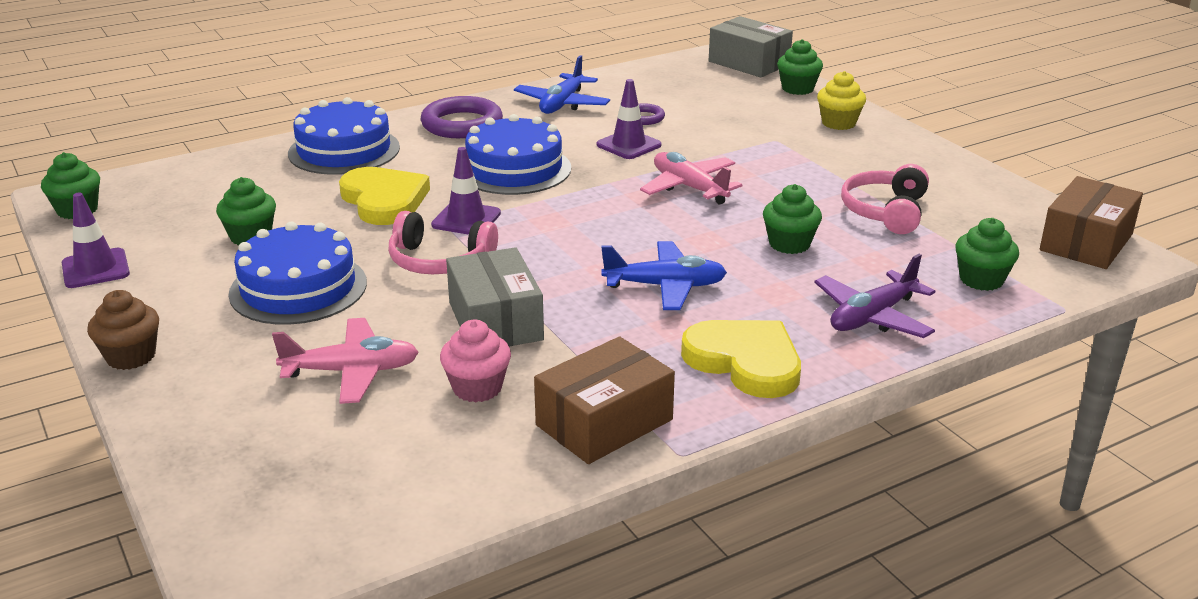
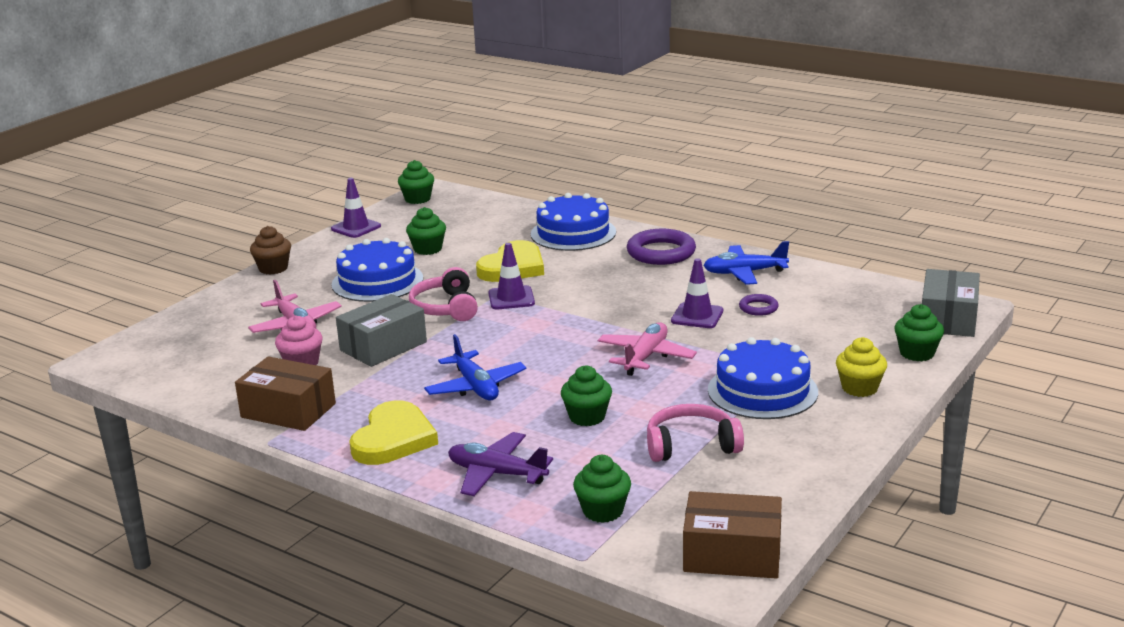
camera: 65 degrees right, 5 degrees down
blue cake [465,114,571,195] -> blue cake moved to [708,337,818,419]

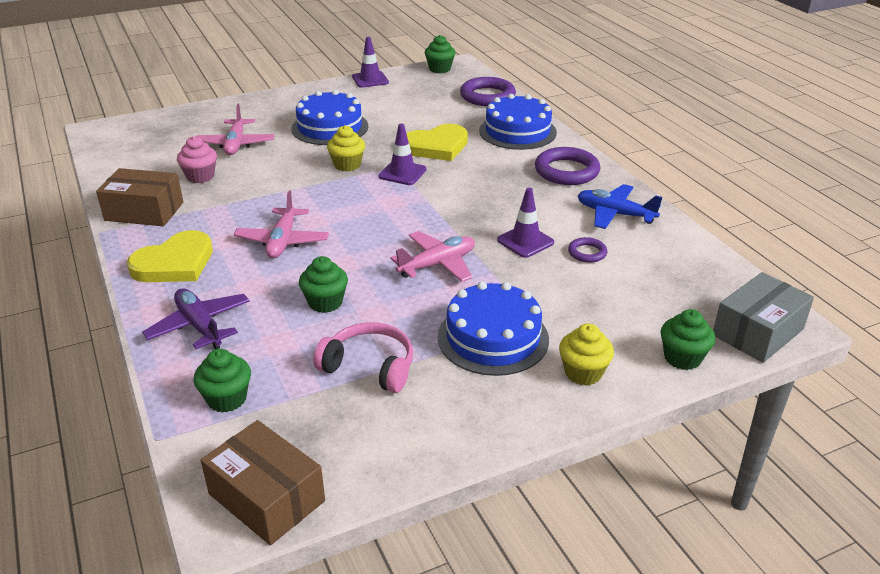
camera: 30 degrees right, 10 degrees up
brown box [235,356,336,431] -> brown box turned 45 degrees counterclockwise [96,168,183,226]
brown cupcake [250,226,291,275] -> none
grey box [336,294,427,367] -> none
green cupcake [406,207,446,255] -> none
pink headphones [409,267,478,321] -> yellow cupcake [327,125,365,172]
blue plane [424,334,527,401] -> pink plane [234,190,329,258]
none -> purple ring [460,77,516,106]

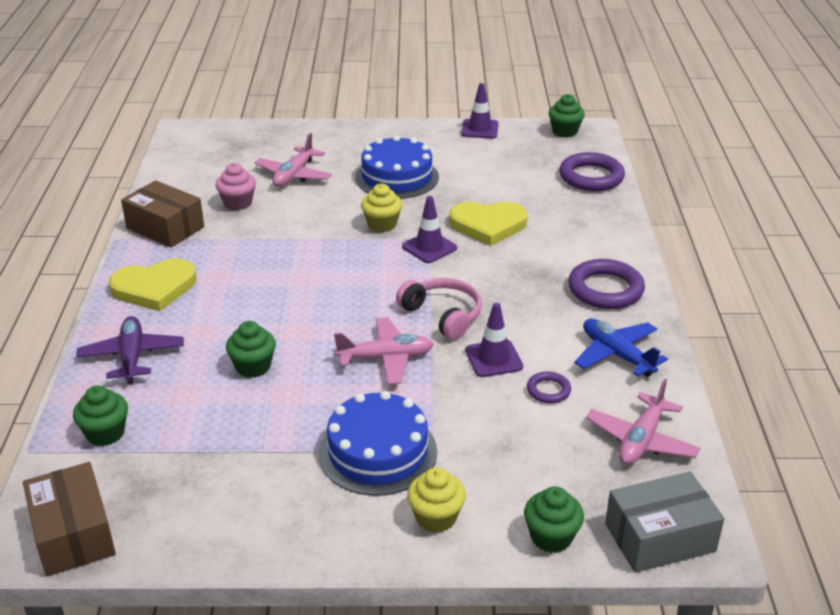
camera: 25 degrees right, 0 degrees up
pink plane [234,190,329,258] -> pink plane moved to [586,379,701,465]
pink headphones [313,322,413,393] -> pink headphones moved to [396,278,482,340]
blue cake [479,94,557,150] -> none

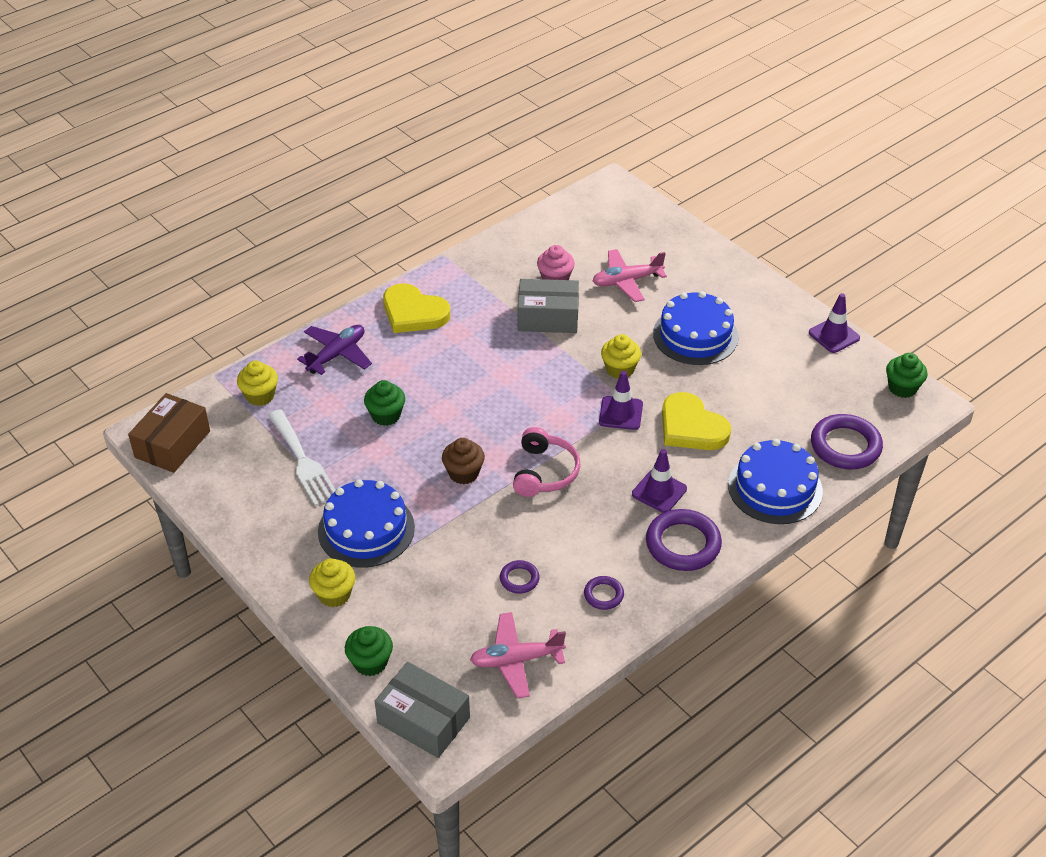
camera: 50 degrees right, 10 degrees up
green cupcake [73,385,128,446] -> yellow cupcake [237,361,278,406]
brown box [121,180,204,248] -> none
pink plane [334,317,433,385] -> brown cupcake [442,438,485,484]
purple traffic cone [465,303,523,377] -> purple traffic cone moved to [632,449,687,513]
blue plane [574,319,668,377] -> purple ring [584,576,624,610]
none -> white fork [268,409,336,506]
none -> grey box [518,279,579,333]
none -> blue cake [728,439,823,524]

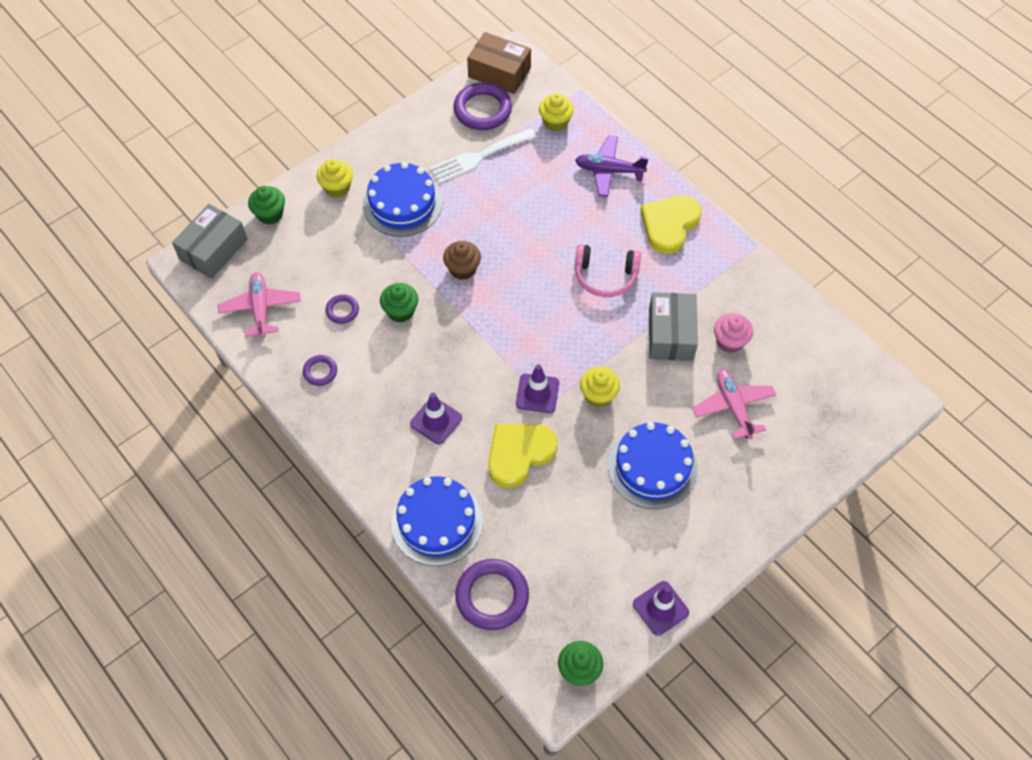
camera: 90 degrees right, 15 degrees up
purple plane [297,325,372,375] -> purple plane turned 150 degrees clockwise [575,135,649,197]
green cupcake [364,380,405,426] -> green cupcake moved to [380,283,418,323]
pink headphones [513,427,580,497] -> pink headphones moved to [575,244,641,297]
purple ring [646,509,722,571] -> purple ring moved to [453,82,512,130]

